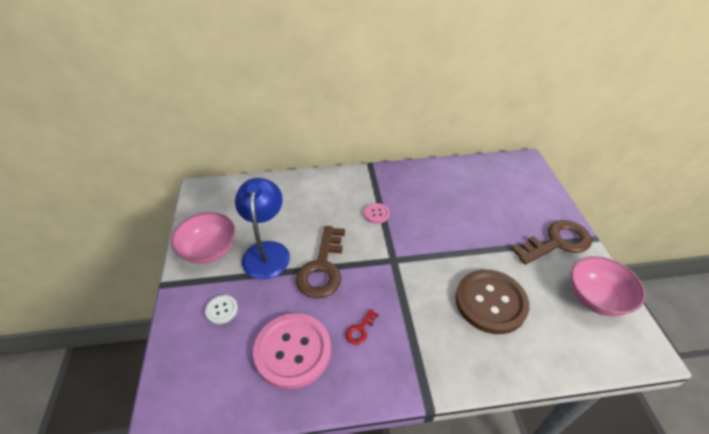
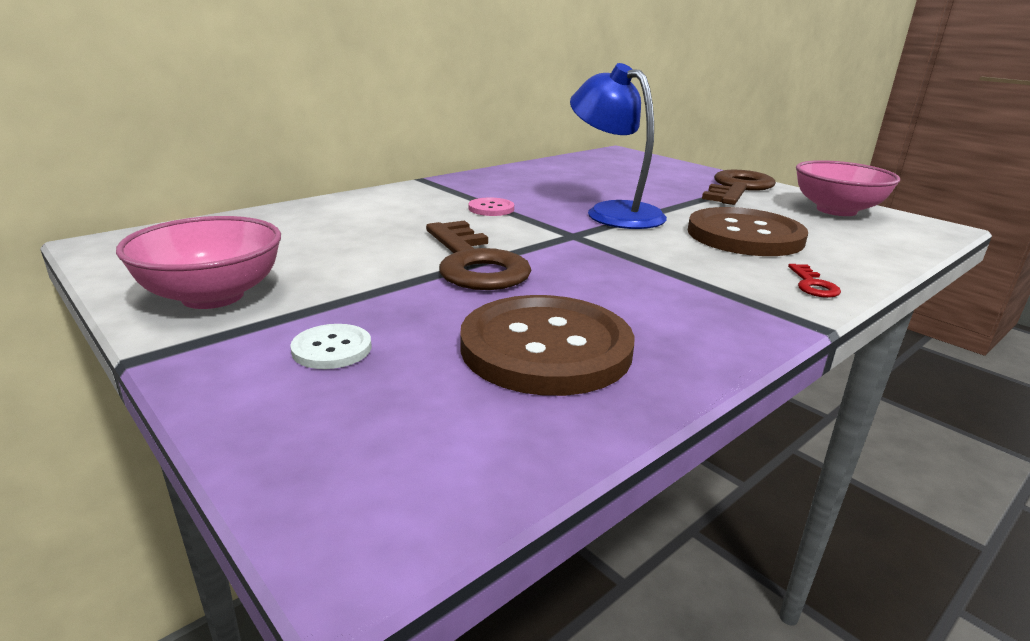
camera: 35 degrees left, 20 degrees down
blue lamp [235,178,290,279] -> blue lamp moved to [570,63,667,229]
pink button [253,313,331,390] -> brown button [460,295,635,396]
red key [346,309,379,345] -> red key moved to [788,264,841,298]

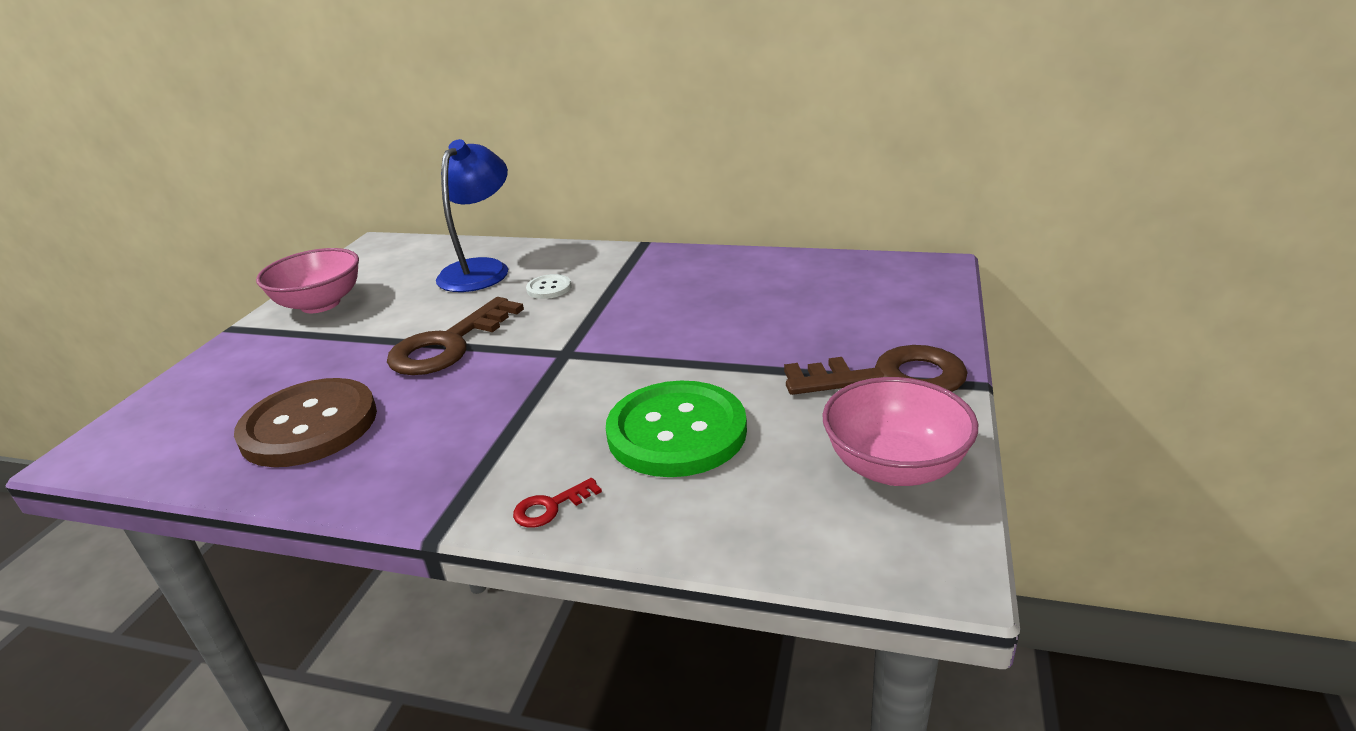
camera: 60 degrees right, 5 degrees up
white button [290,324,371,369] -> white button moved to [526,274,571,299]
pink button [469,198,514,216] -> none
blue lamp [570,63,667,229] -> blue lamp moved to [436,139,508,292]
brown button [688,207,808,256] -> green button [606,381,747,477]

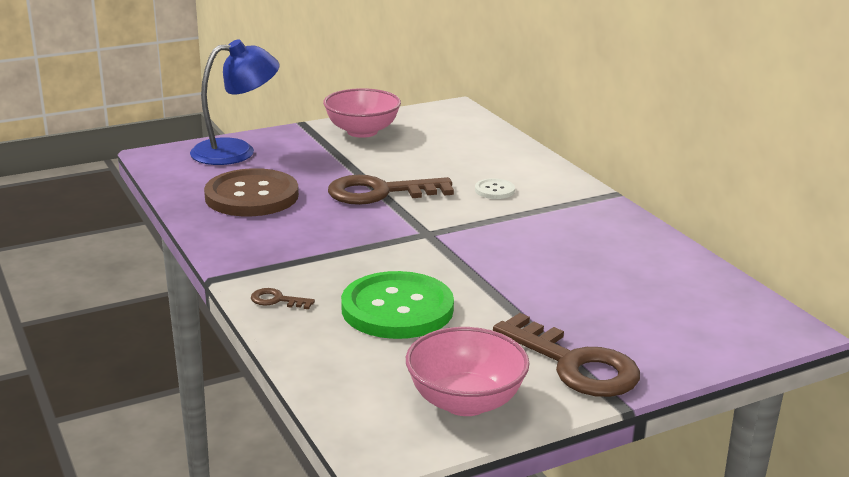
camera: 45 degrees right, 5 degrees down
blue lamp [436,139,508,292] -> blue lamp moved to [190,39,280,165]
red key [513,478,602,528] -> brown key [251,288,315,309]

